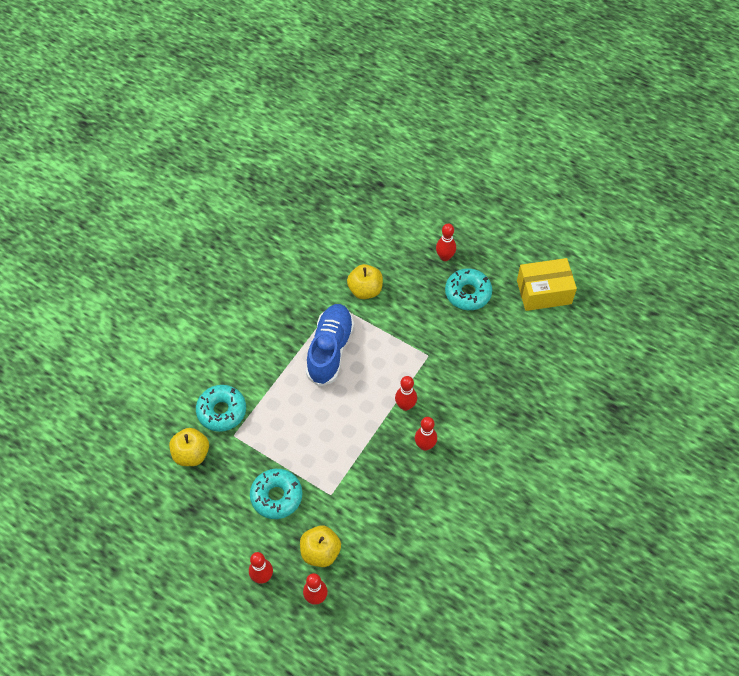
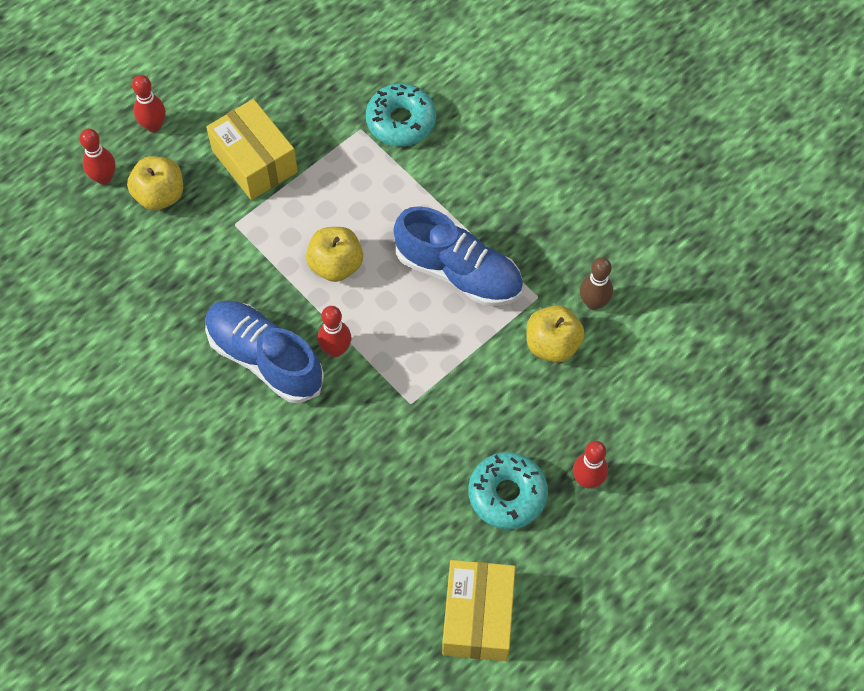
camera: 105 degrees right, 5 degrees up
yellow apple [169,428,209,466] -> yellow apple moved to [306,227,363,282]
turquoise donut [250,469,302,519] -> yellow box [206,99,298,200]
red bowling pin [415,417,437,451] -> blue shoe [205,300,324,403]
none -> brown bowling pin [580,257,613,310]

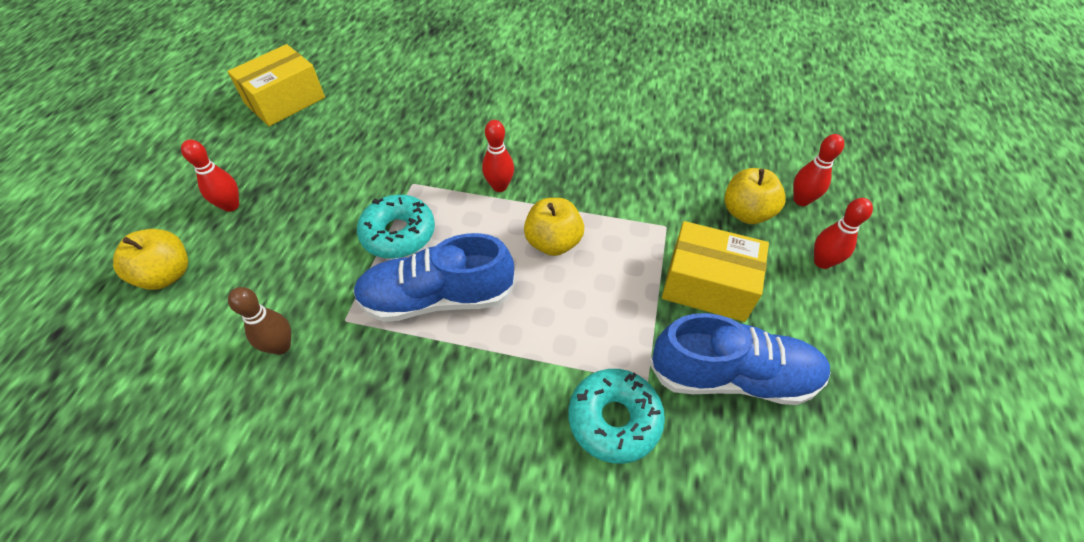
camera: 145 degrees right, 10 degrees down
blue shoe [205,300,324,403] -> blue shoe moved to [649,313,830,405]
yellow box [442,560,516,661] -> yellow box turned 75 degrees clockwise [227,44,325,126]
turquoise donut [469,452,548,529] -> turquoise donut moved to [357,195,435,259]
yellow apple [527,305,585,363] -> yellow apple moved to [113,229,188,290]

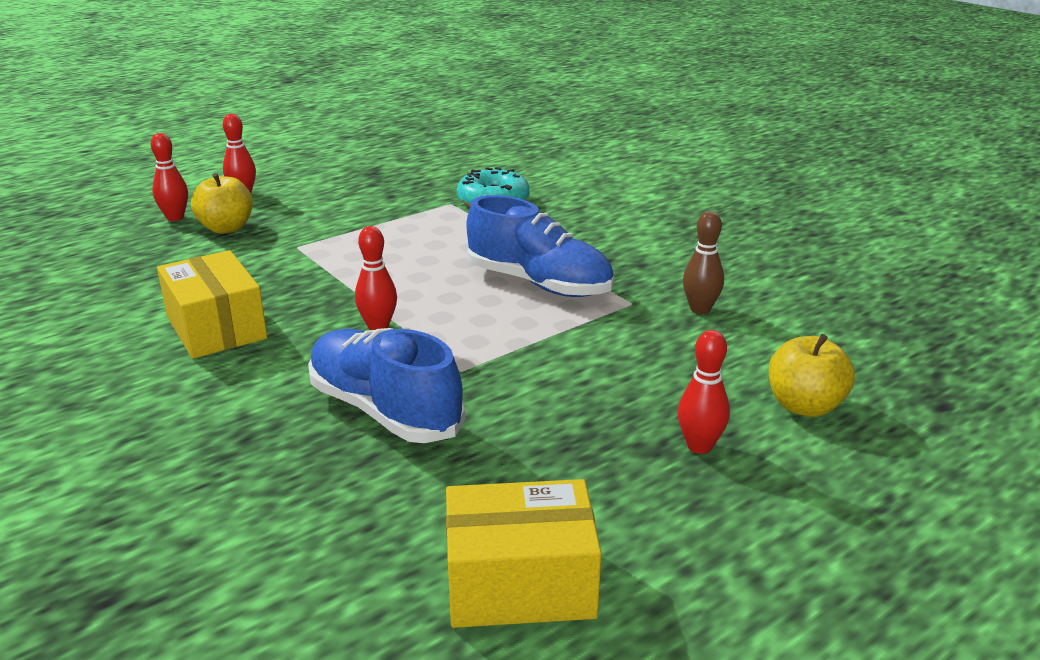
camera: 140 degrees left, 25 degrees down
turquoise donut [357,195,435,259] -> none
yellow apple [524,198,584,256] -> none
blue shoe [649,313,830,405] -> blue shoe moved to [308,328,465,443]
yellow box [662,221,769,322] -> yellow box moved to [157,250,267,359]

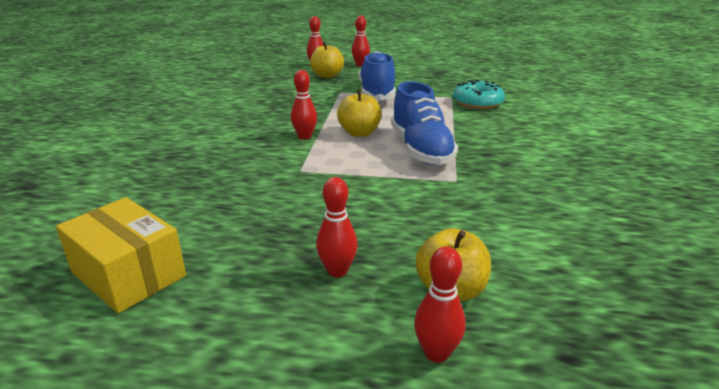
camera: 45 degrees right, 0 degrees up
yellow box [157,250,267,359] -> none
blue shoe [308,328,465,443] -> blue shoe moved to [358,51,396,101]
brown bowling pin [683,211,724,314] -> none
none -> yellow apple [337,90,382,137]
none -> red bowling pin [414,246,466,363]

